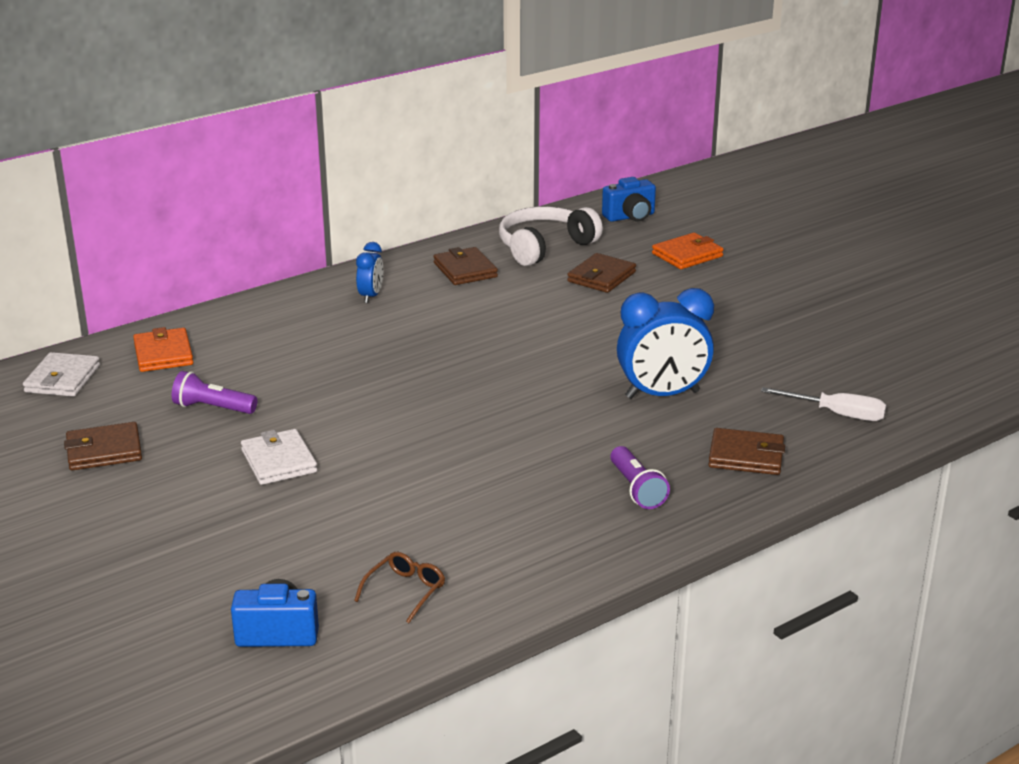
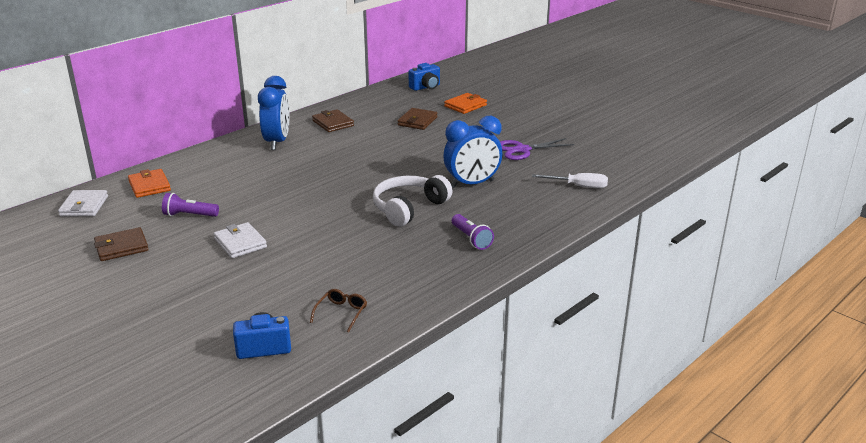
camera: 10 degrees left, 0 degrees up
blue clock [356,242,383,303] -> blue clock [258,76,289,150], size x1.90
white headphones [499,206,603,266] -> white headphones moved to [373,175,452,226]
brown wallet [708,428,785,475] -> none
none -> purple scissors [500,138,575,160]

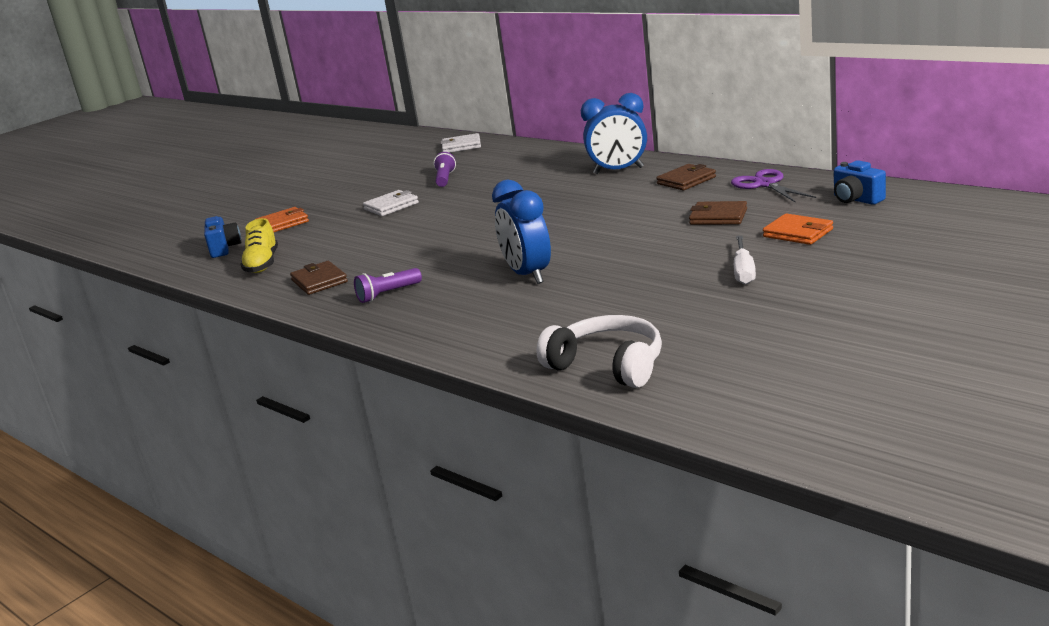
camera: 90 degrees right, 5 degrees down
brown wallet [94,227,148,261] -> brown wallet moved to [290,261,348,295]
orange wallet [128,169,171,198] -> orange wallet moved to [256,207,309,232]
brown glasses [310,289,367,333] -> yellow shoe [240,218,278,273]
white headphones [373,175,452,226] -> white headphones moved to [536,315,662,388]
purple scissors [500,138,575,160] -> purple scissors moved to [731,169,816,203]
white screwdriver [532,173,608,188] -> white screwdriver moved to [734,236,756,284]

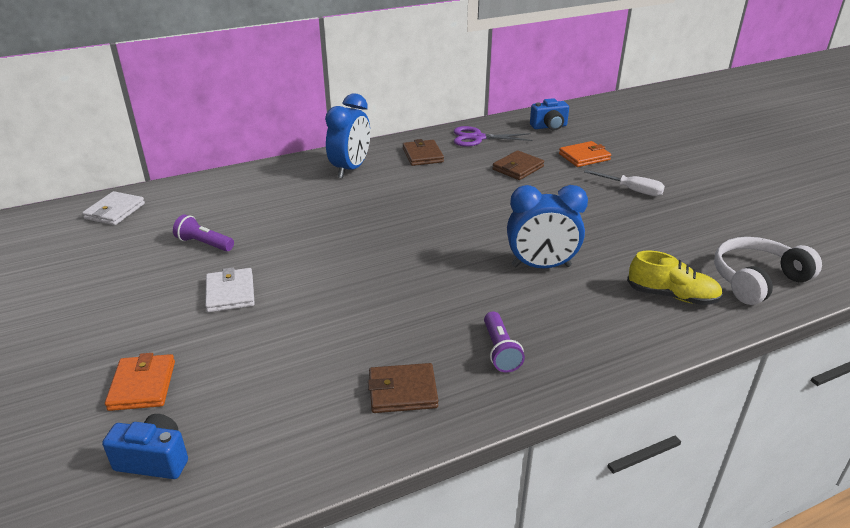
camera: 70 degrees left, 10 degrees up
yellow shoe [240,218,278,273] -> yellow shoe moved to [627,251,723,305]

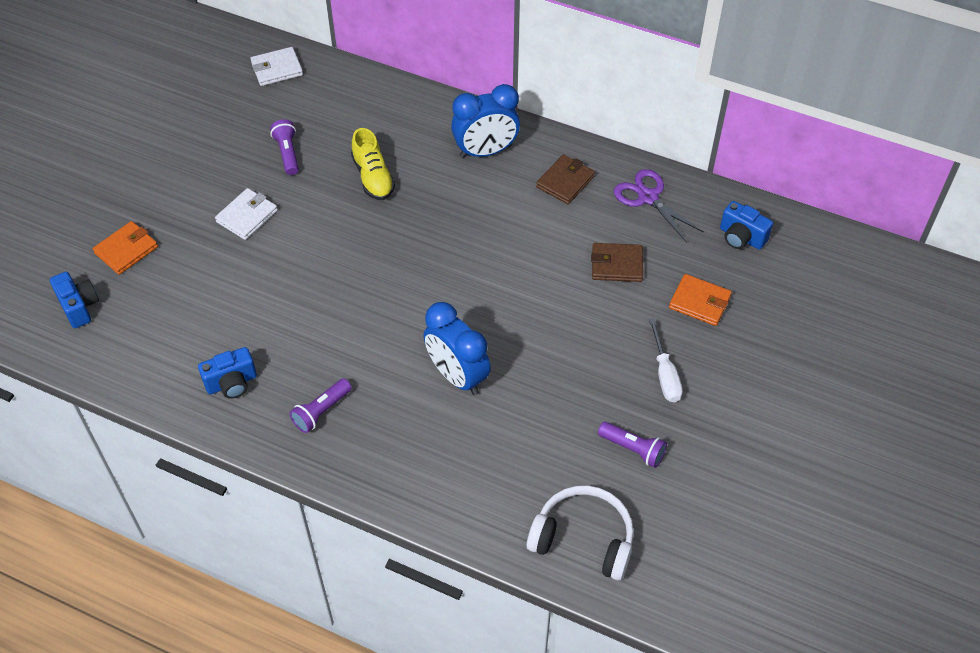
camera: 50 degrees right, 20 degrees up
brown wallet [368,363,438,413] -> blue camera [198,347,257,399]
yellow shoe [627,251,723,305] -> yellow shoe moved to [351,128,395,200]
none -> purple flashlight [598,422,667,468]

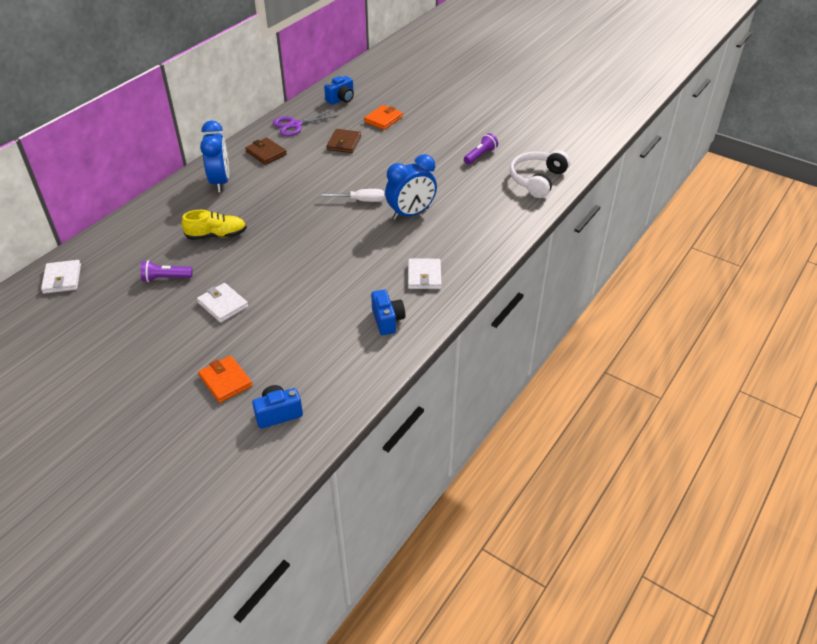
camera: 80 degrees left, 10 degrees down
purple flashlight [290,378,352,433] -> white wallet [408,259,442,289]
white screwdriver [649,319,683,402] -> white screwdriver moved to [319,189,385,202]

